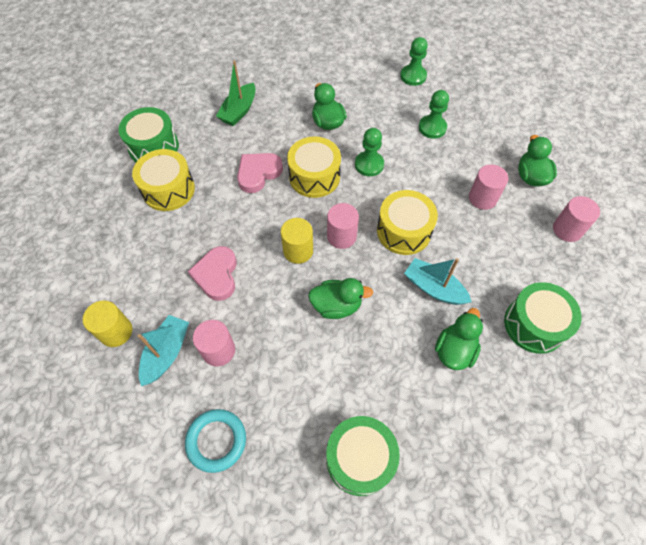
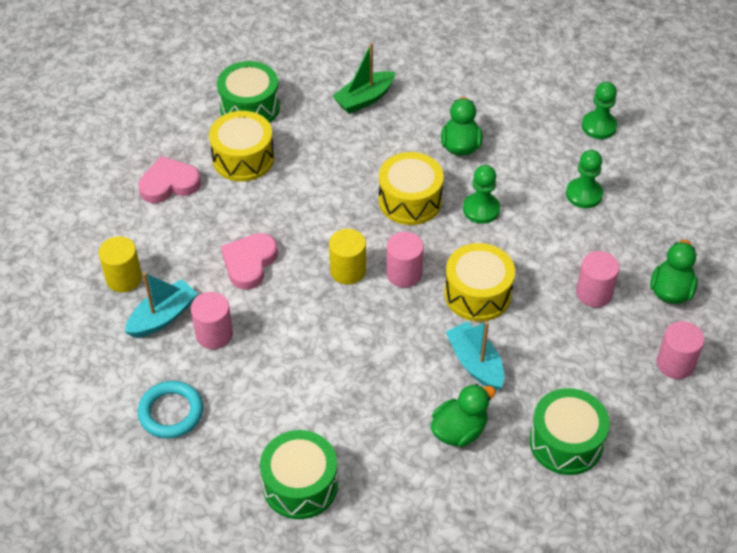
camera: 25 degrees right, 10 degrees down
pink heart [237,153,283,193] -> pink heart moved to [138,156,201,203]
green duck [308,278,373,319] -> none

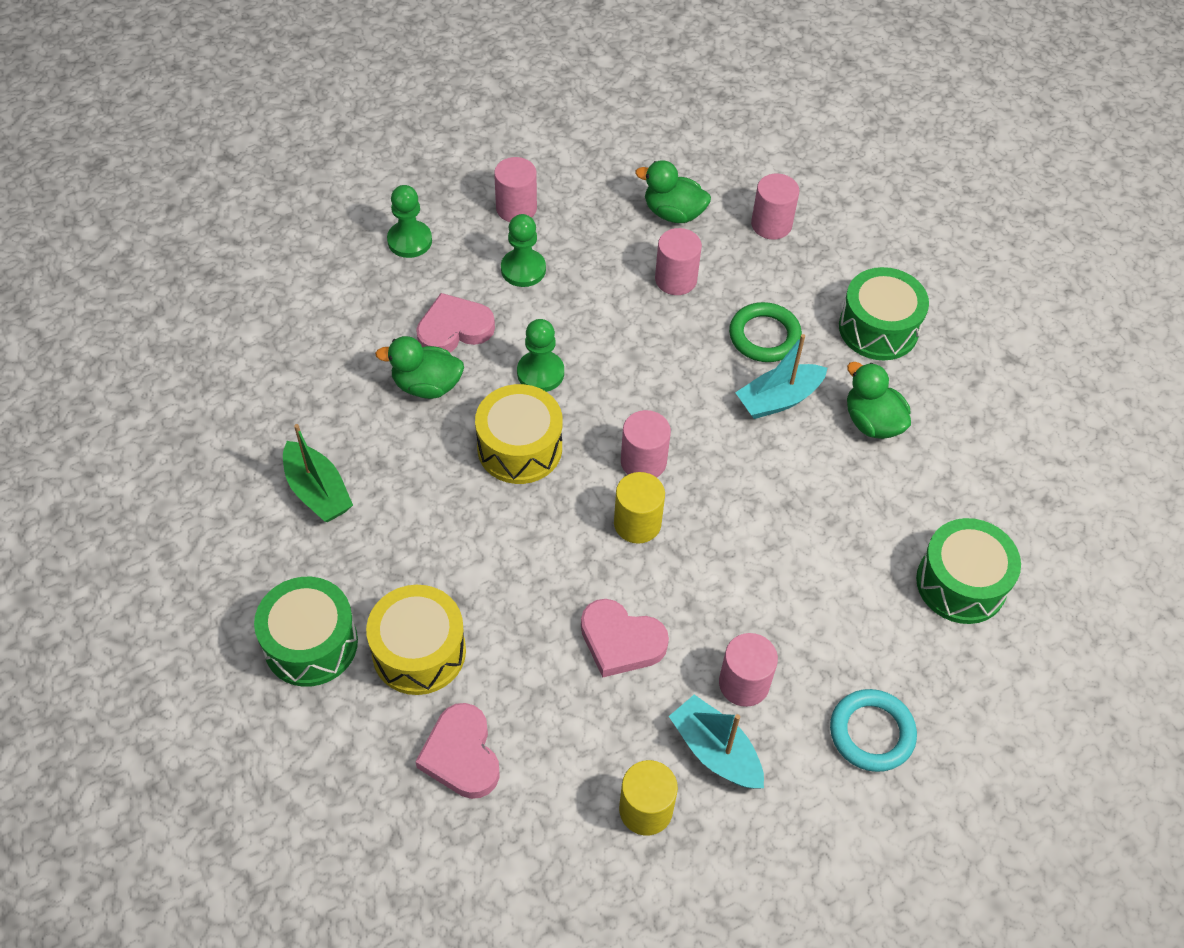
camera: 90 degrees left, 5 degrees up
yellow drum [444,243,515,321] -> none
none -> pink heart [416,293,495,353]
none -> pink cylinder [494,157,537,222]
none -> green ring [729,302,802,362]

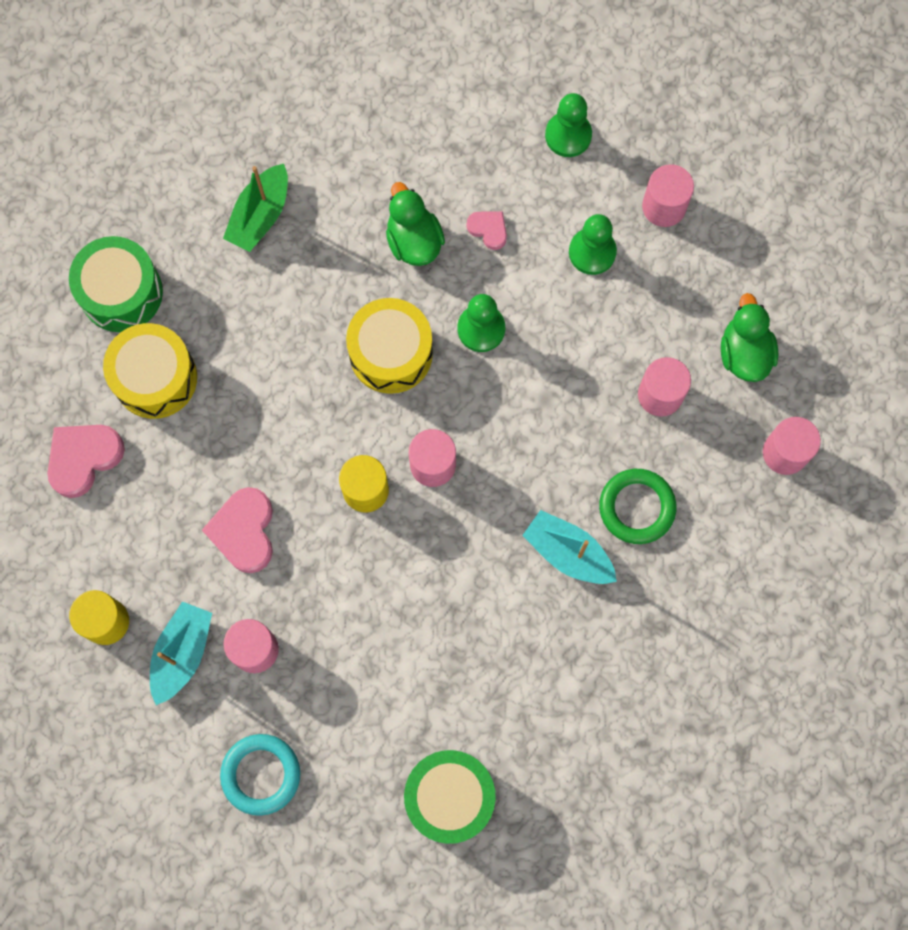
camera: 65 degrees right, 20 degrees up
pink heart [416,293,495,353] -> pink heart [467,211,507,250], size x0.56
green drum [839,267,929,360] -> none
green duck [847,362,911,439] -> none

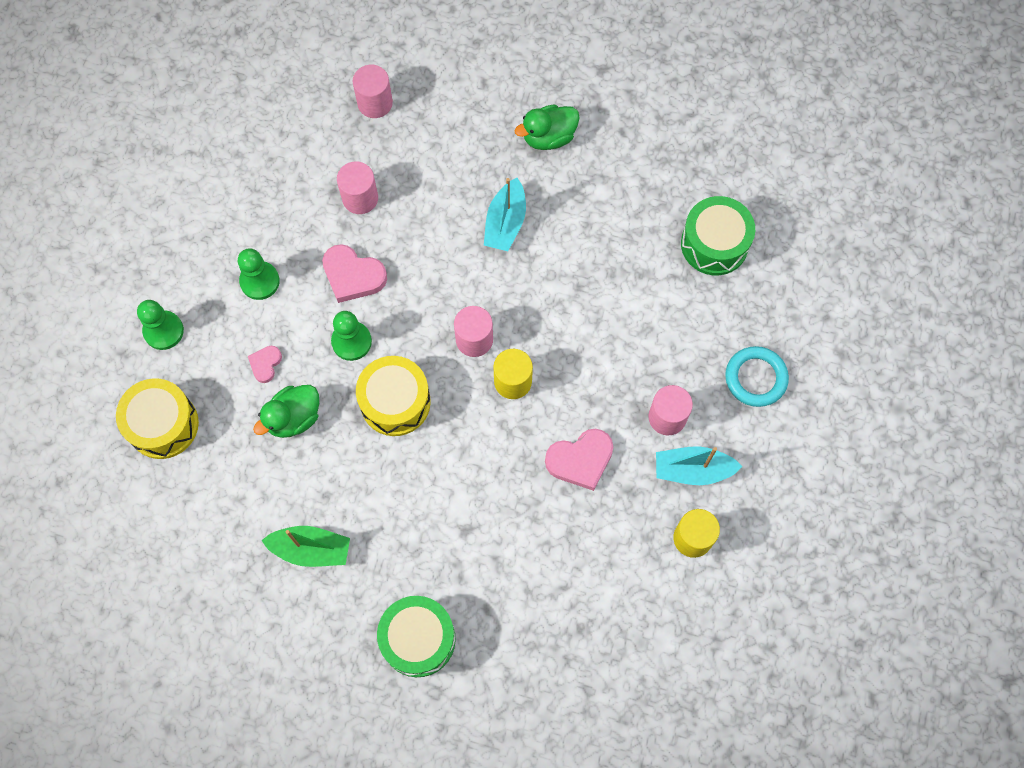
camera: 110 degrees left, 5 degrees down
pink heart [47,425,125,498] -> pink heart moved to [322,244,387,303]
yellow drum [103,323,197,419] -> yellow drum moved to [116,378,199,459]
green ring [599,469,676,544] -> none
pink cylinder [642,164,694,227] -> none
green duck [721,293,778,382] -> green duck moved to [515,104,579,150]

